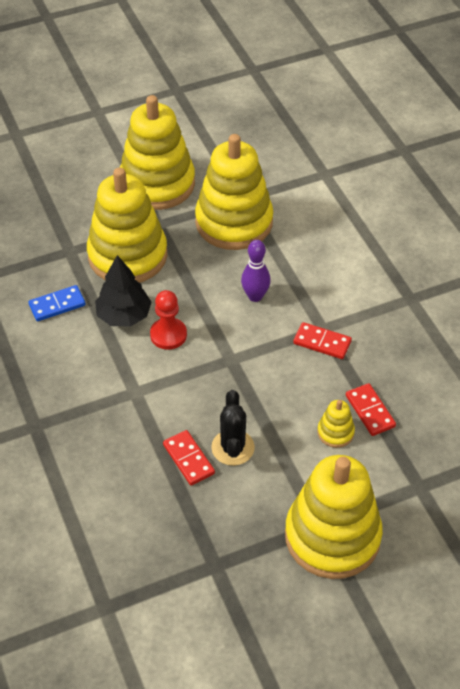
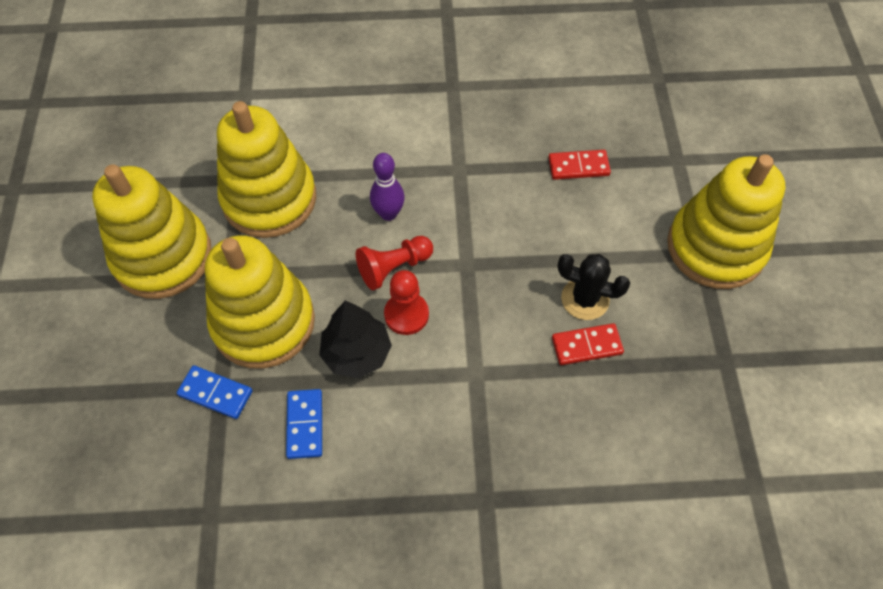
camera: 70 degrees left, 10 degrees up
red domino [293,322,352,359] -> none
yellow stacking toy [317,400,355,448] -> none
none -> blue domino [177,365,253,419]
none -> red pawn [356,236,433,290]

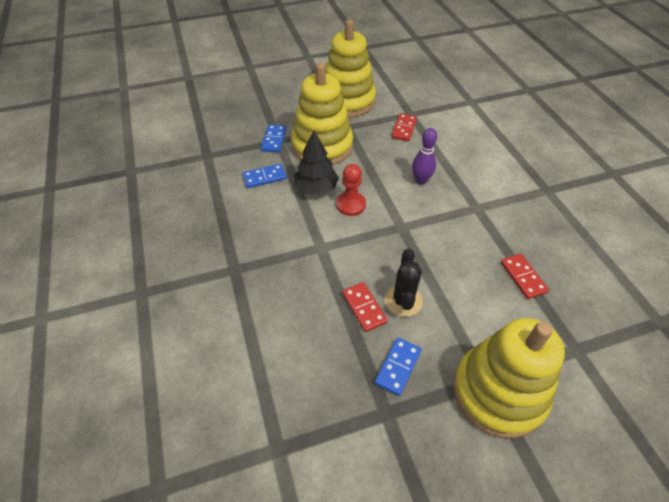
camera: 75 degrees right, 10 degrees down
yellow stacking toy [217,101,316,238] -> red domino [391,113,417,141]
red pawn [356,236,433,290] -> none
none -> blue domino [375,338,422,396]

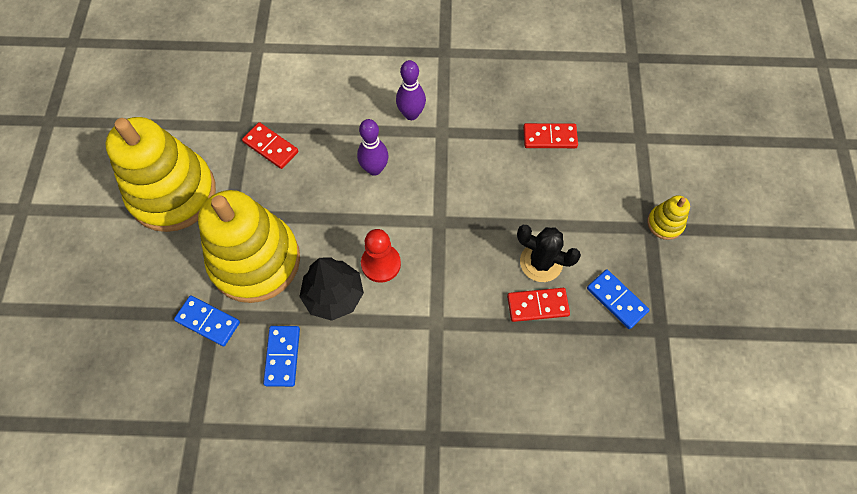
camera: 70 degrees left, 15 degrees up
yellow stacking toy [453,318,565,439] -> yellow stacking toy [647,195,690,240], size x0.41
none -> purple bowling pin [396,60,426,120]

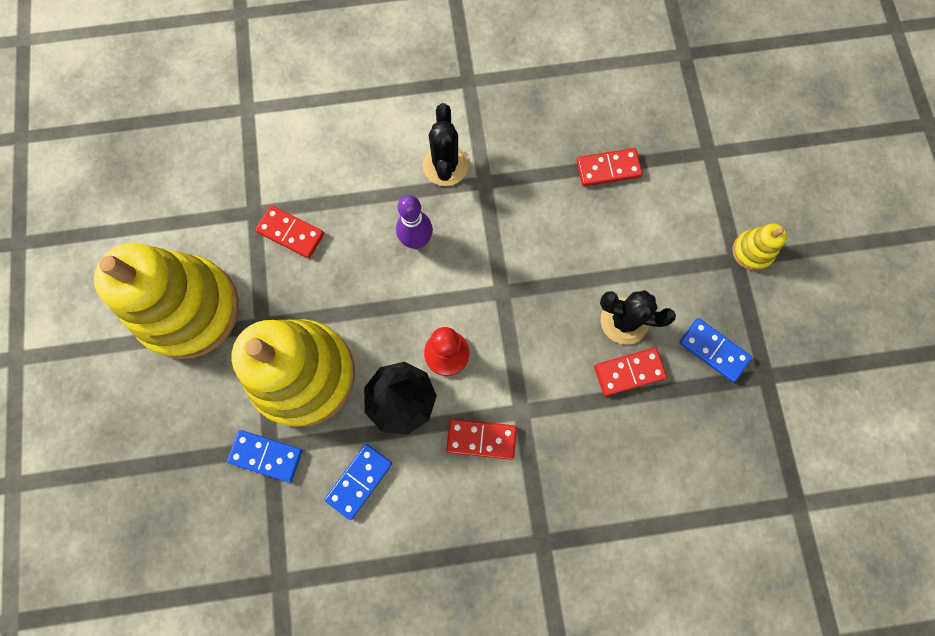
camera: 10 degrees left, 10 degrees up
blue domino [263,326,300,387] -> blue domino turned 45 degrees clockwise [324,444,392,520]
purple bowling pin [396,60,426,120] -> black cactus [423,103,468,186]
none -> red domino [446,419,517,460]

